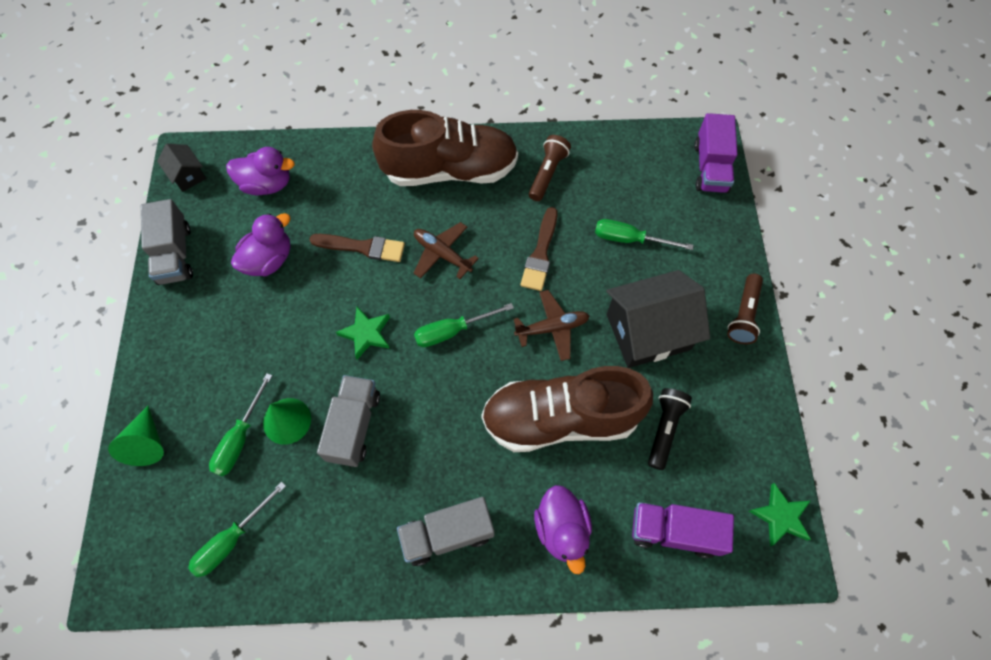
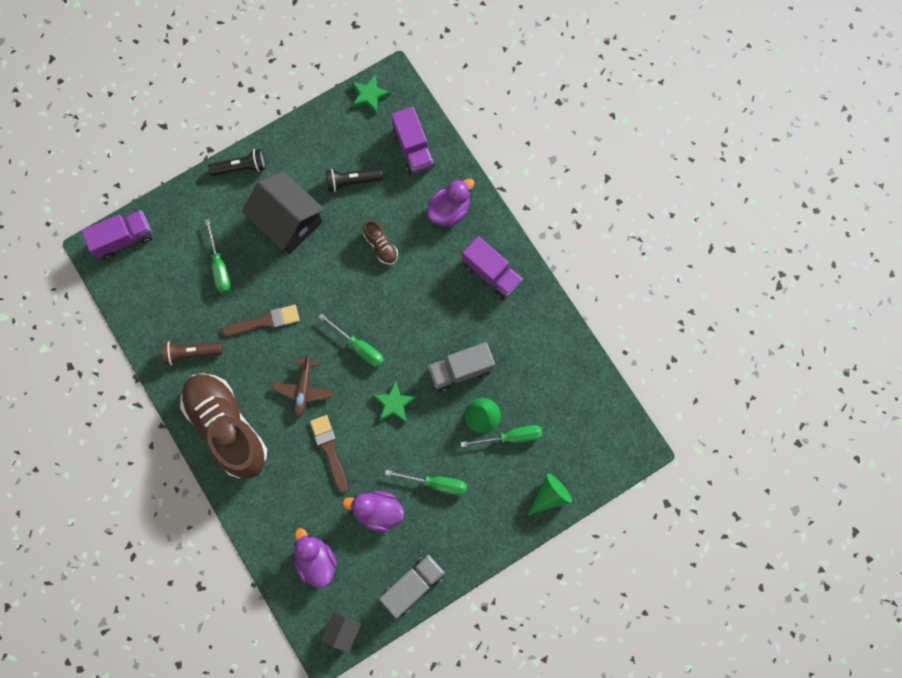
camera: 120 degrees left, 10 degrees up
green screwdriver [188,481,286,577] -> green screwdriver moved to [385,470,467,496]
grey truck [397,497,494,566] -> purple truck [462,236,523,300]
brown shoe [481,366,653,452] -> brown shoe [363,220,398,265], size x0.41
brown plane [514,290,589,361] -> none
brown flashlight [727,274,763,344] -> black flashlight [208,149,266,176]

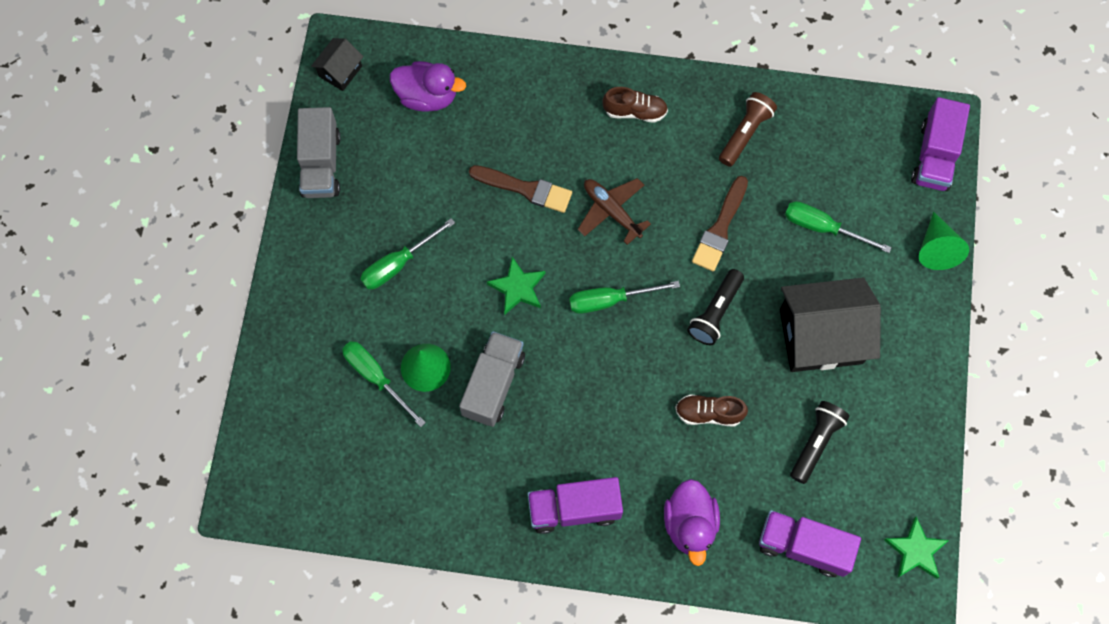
camera: 130 degrees right, 5 degrees down
brown shoe [180,373,267,478] -> brown shoe [602,87,668,123], size x0.41
black flashlight [208,149,266,176] -> black flashlight moved to [687,269,744,345]
black house [321,612,361,653] -> black house turned 60 degrees clockwise [311,38,364,91]
purple duck [342,491,404,532] -> none
green screwdriver [460,425,543,447] -> green screwdriver turned 105 degrees clockwise [342,341,426,427]
green cone [528,473,572,515] -> green cone moved to [919,212,969,270]

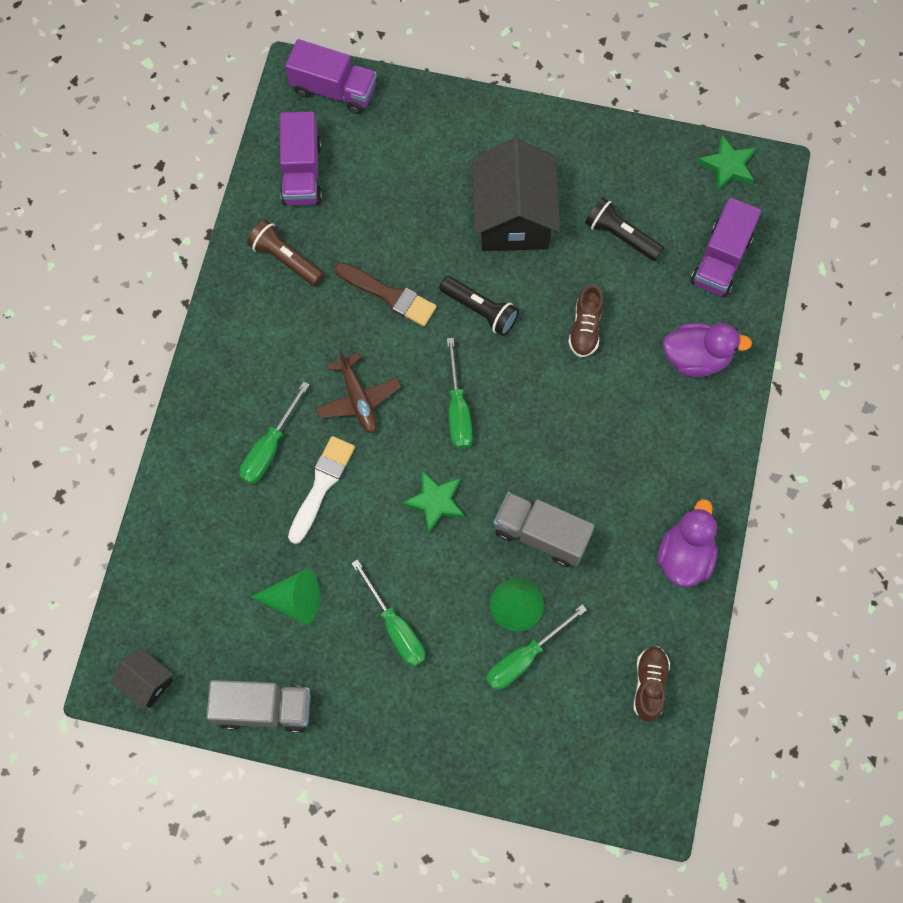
camera: 85 degrees left, 0 degrees up
purple duck [390,61,466,111] -> purple duck moved to [658,499,718,587]
brown brush [469,165,572,213] -> white brush [288,436,355,544]
purple truck [528,477,623,534] -> purple truck moved to [280,111,322,206]
brown plane [578,178,651,245] -> brown plane turned 75 degrees counterclockwise [315,349,401,433]
brown shoe [602,87,668,123] -> brown shoe moved to [633,646,670,722]
green screwdriver [785,201,892,253] -> green screwdriver moved to [239,382,309,484]
green cone [919,212,969,270] -> green cone moved to [250,569,320,624]

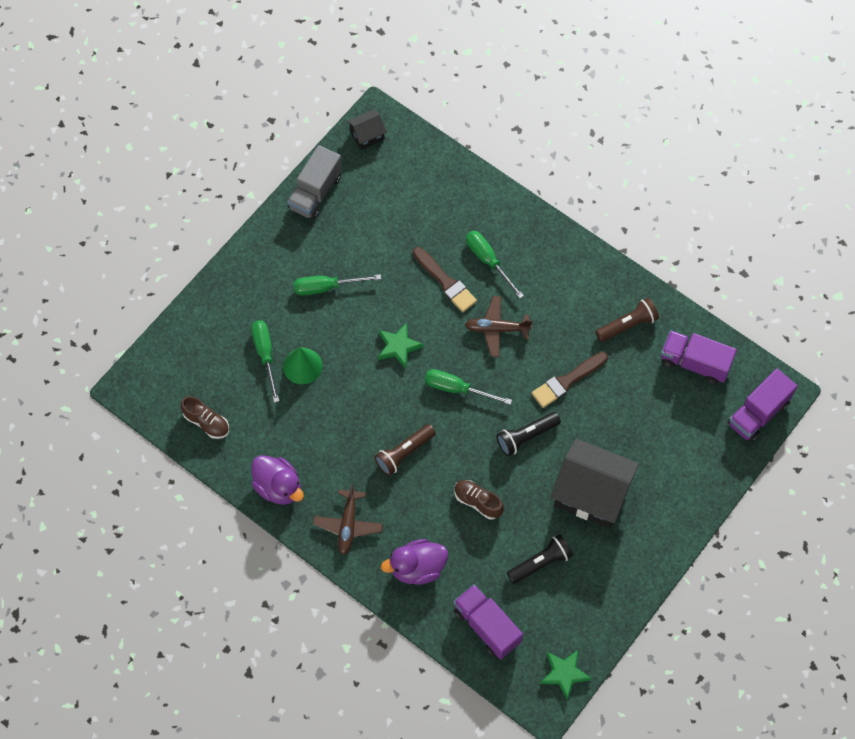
camera: 115 degrees right, 5 degrees down
green cone [250,569,320,624] -> none
white brush [288,436,355,544] -> brown brush [413,247,477,312]
grey truck [493,492,595,567] -> none
purple duck [663,323,752,377] -> purple duck turned 45 degrees clockwise [381,539,448,585]
none -> brown plane [313,483,383,555]
none -> brown flashlight [374,424,436,476]

